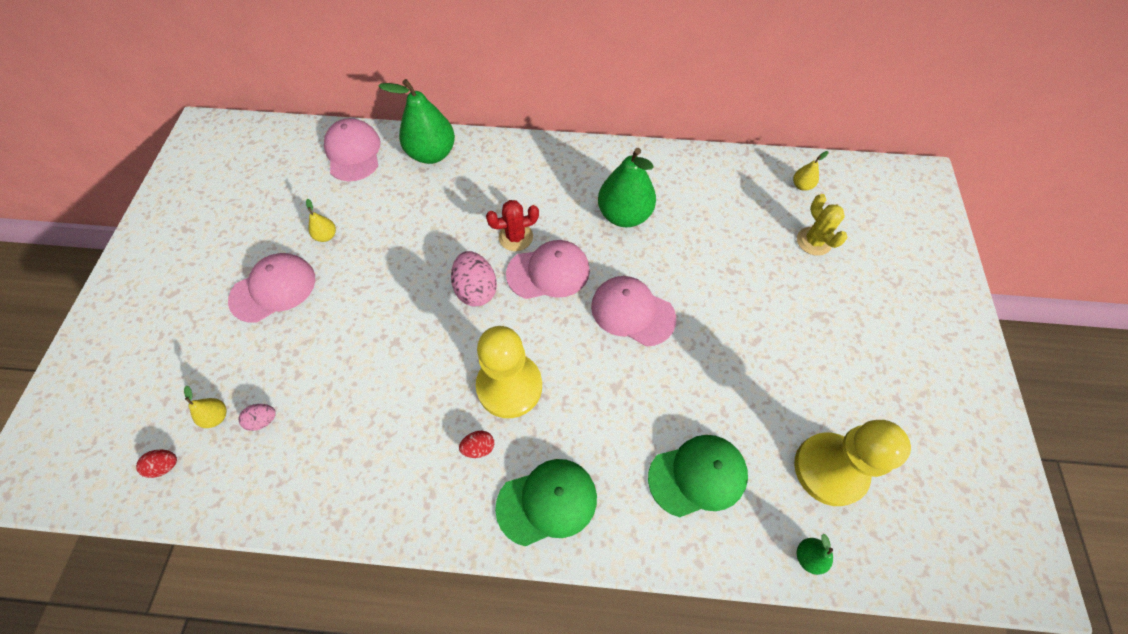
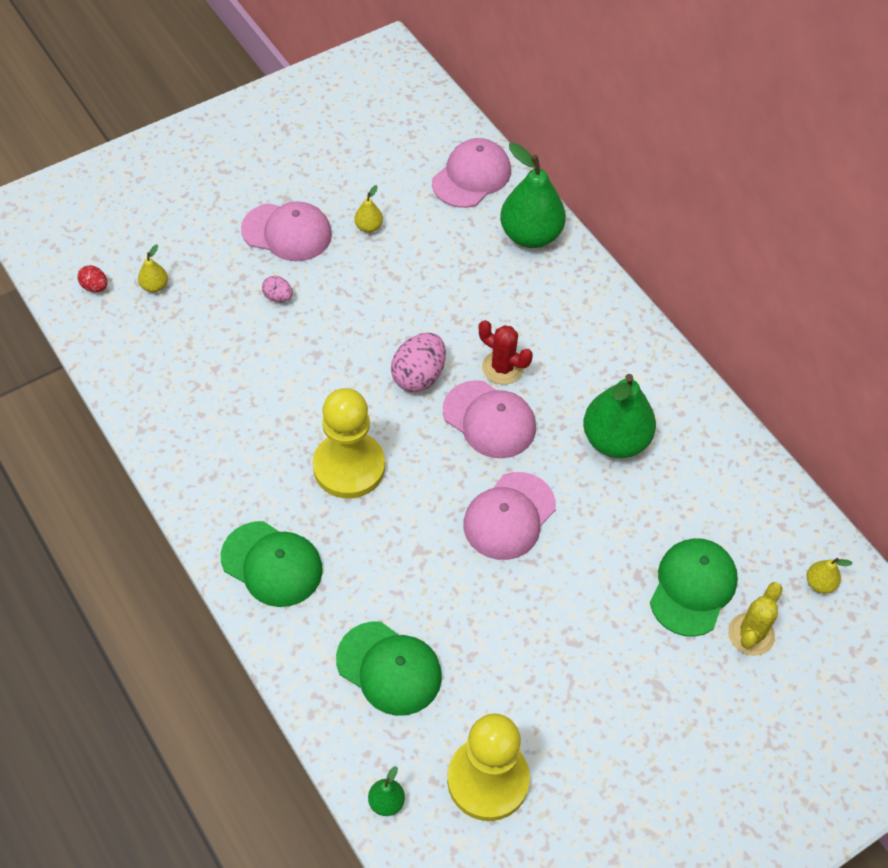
camera: 50 degrees right, 5 degrees down
pink egg [238,404,276,431] -> pink egg moved to [262,276,293,302]
red egg [459,431,494,458] -> none
pink cap [591,276,676,346] -> pink cap turned 135 degrees counterclockwise [463,472,556,560]
none -> green cap [650,538,738,637]

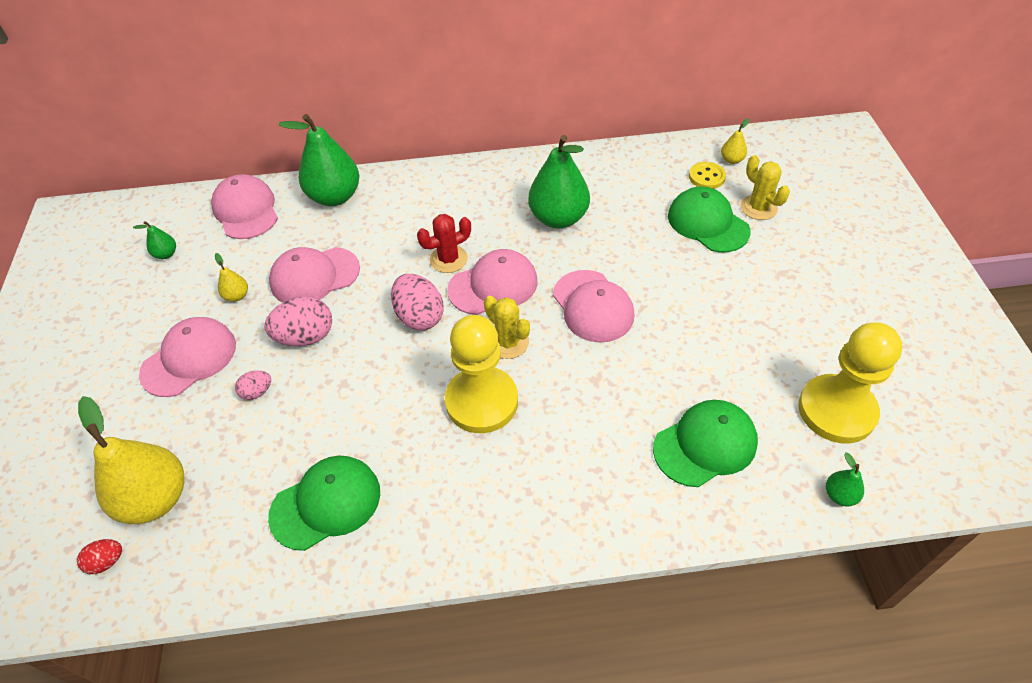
camera: 60 degrees left, 5 degrees down
yellow pear [138,245,168,292] -> yellow pear [78,396,184,524], size x2.27
green cap [221,521,323,607] -> green cap moved to [268,456,380,551]
none -> green pear [133,221,176,259]
none -> pink egg [264,296,332,346]
none -> pink cap [269,247,360,302]
none -> yellow cactus [484,296,530,359]
none -> yellow button [689,162,726,189]

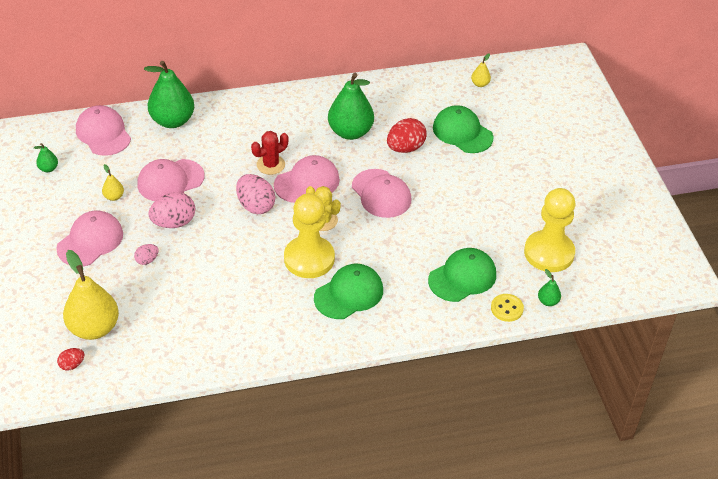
camera: 10 degrees left, 5 degrees down
green cap [268,456,380,551] -> green cap moved to [314,264,383,319]
yellow button [689,162,726,189] -> yellow button moved to [491,294,524,322]
yellow cactus [741,155,790,220] -> none
none -> red egg [387,118,426,153]

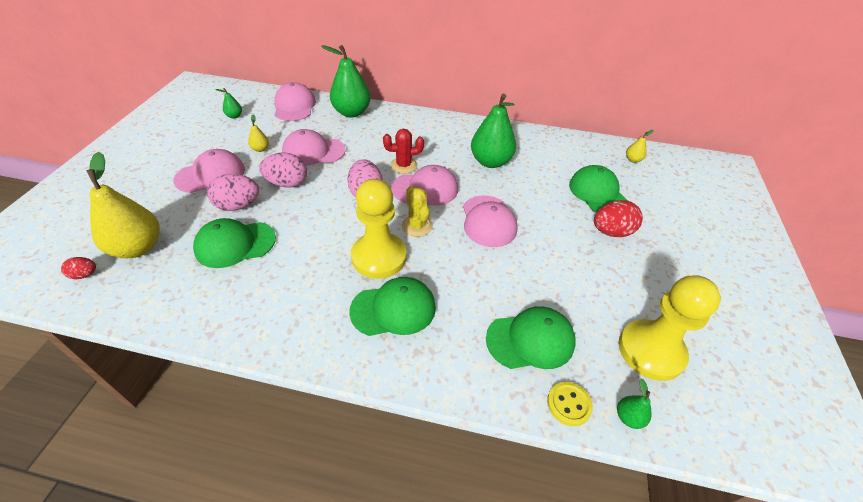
camera: 25 degrees right, 0 degrees up
pink egg [134,244,159,265] -> pink egg [207,174,259,211], size x1.89
red egg [387,118,426,153] -> red egg moved to [594,200,643,237]
none -> green cap [193,218,276,268]

